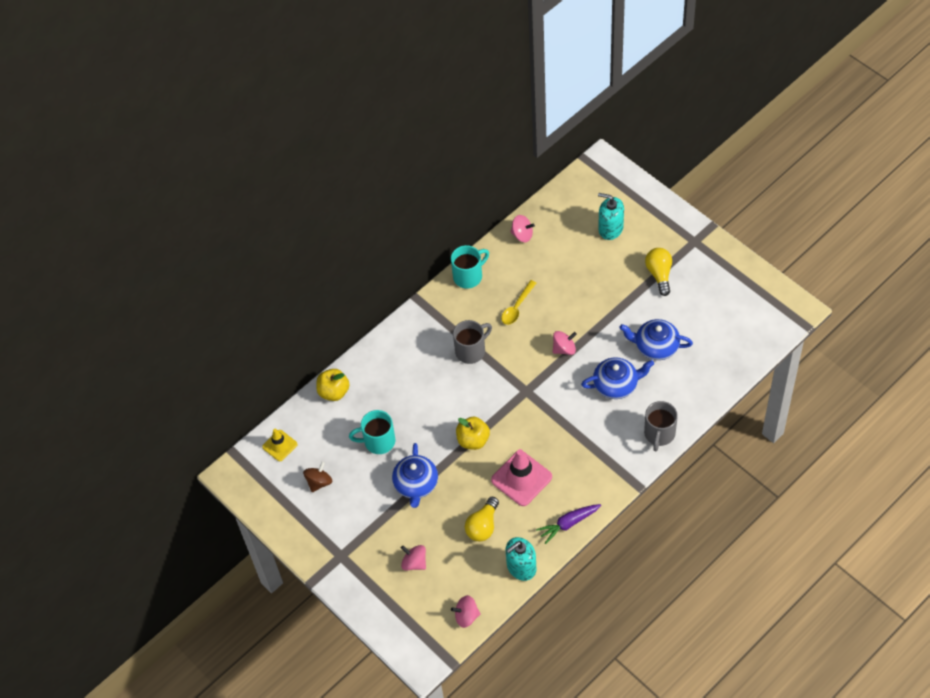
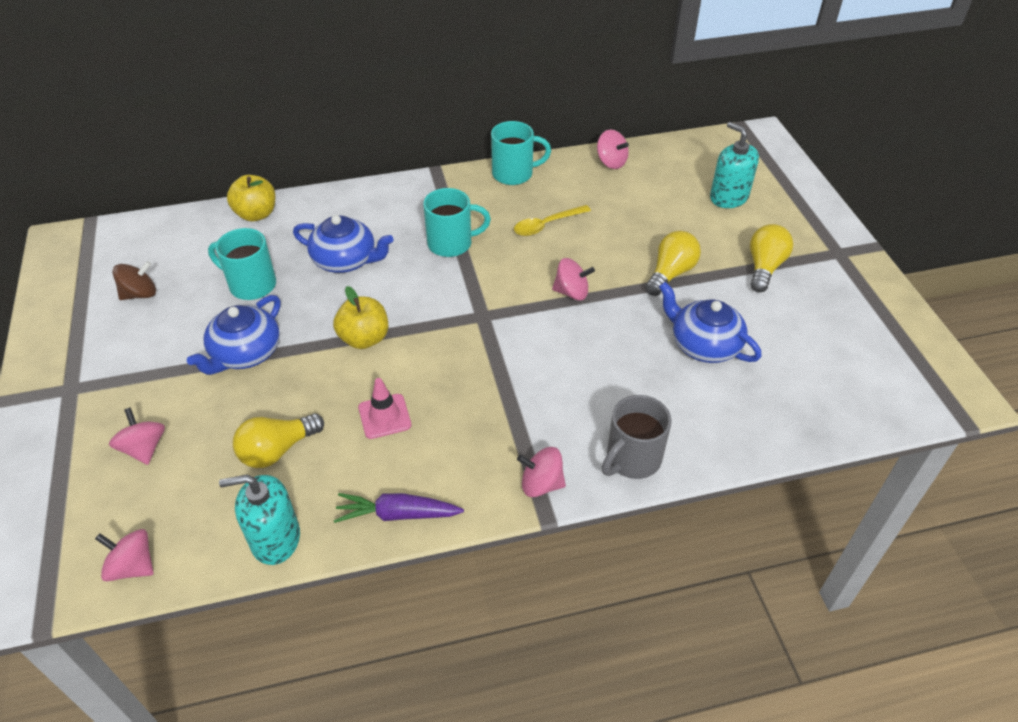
camera: 25 degrees right, 10 degrees down
yellow traffic cone [262,429,298,461] -> none
grey mug [453,320,492,364] -> turquoise mug [423,188,491,257]
pink traffic cone [491,449,552,506] -> pink traffic cone [358,378,411,439], size x0.59
blue teapot [581,357,654,399] -> blue teapot moved to [293,215,394,273]
none -> pink spinning top [517,447,566,497]
none -> yellow light bulb [645,231,701,296]

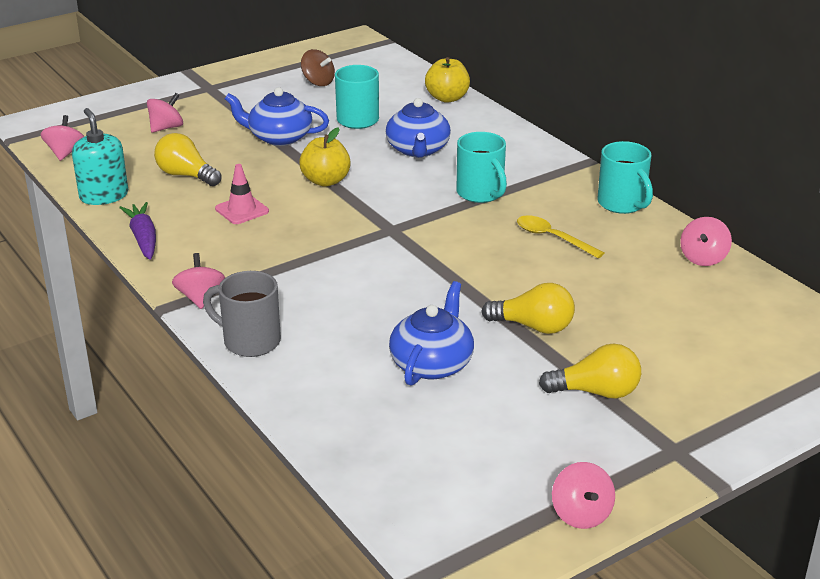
camera: 70 degrees right, 15 degrees down
pink spinning top [552,258,595,301] -> pink spinning top moved to [552,462,615,529]
turquoise soap dispenser [710,122,759,208] -> none

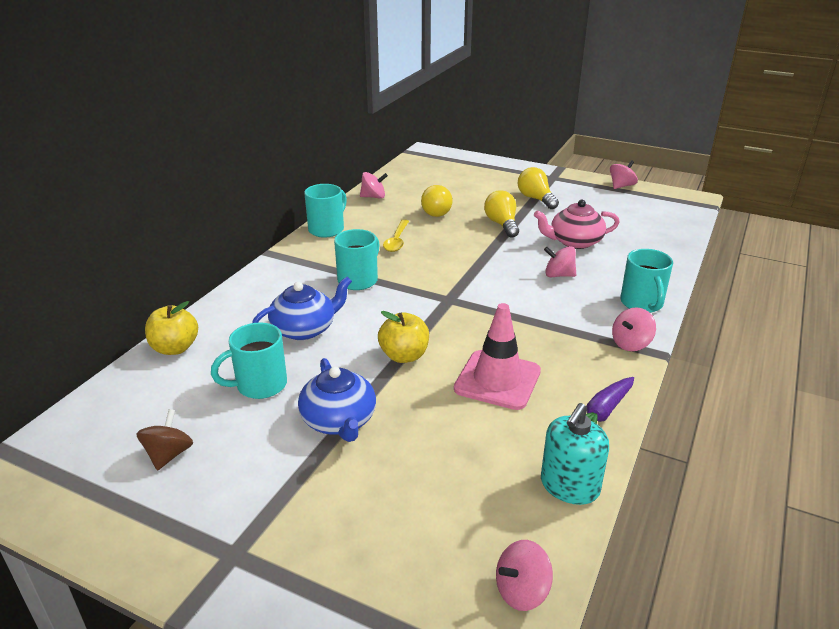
camera: 120 degrees left, 0 degrees up
pink spinning top [147,93,183,133] -> pink spinning top moved to [544,246,576,277]
yellow light bulb [154,133,221,186] -> yellow light bulb moved to [421,185,453,217]
grey mug [203,271,281,357] -> turquoise mug [620,249,673,313]
pink traffic cone [215,164,269,224] -> pink traffic cone [454,303,541,410], size x1.70
blue teapot [389,281,474,386] -> pink teapot [534,200,620,249]

